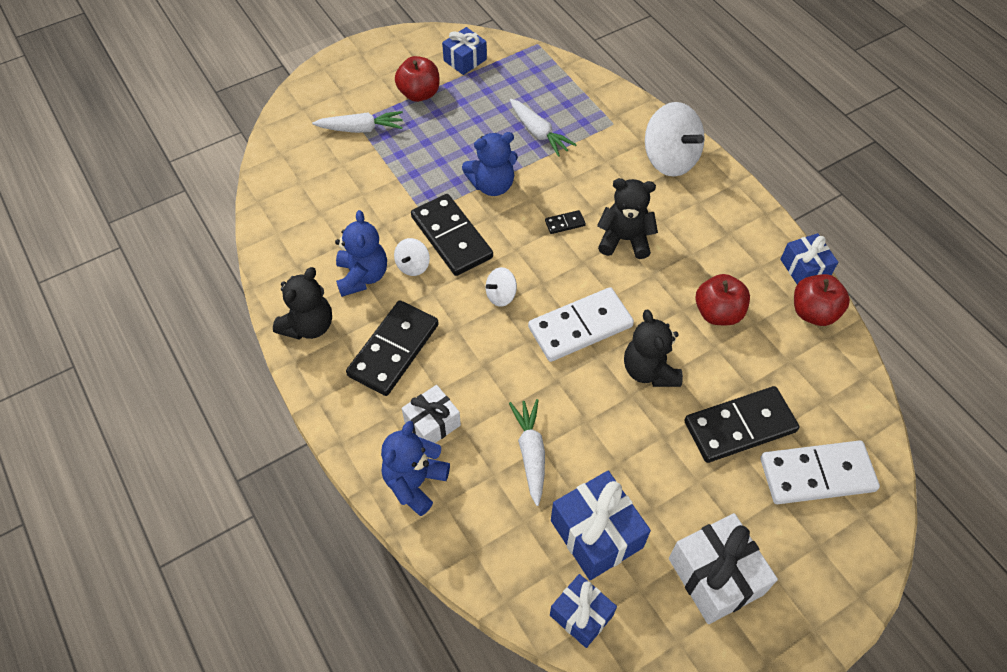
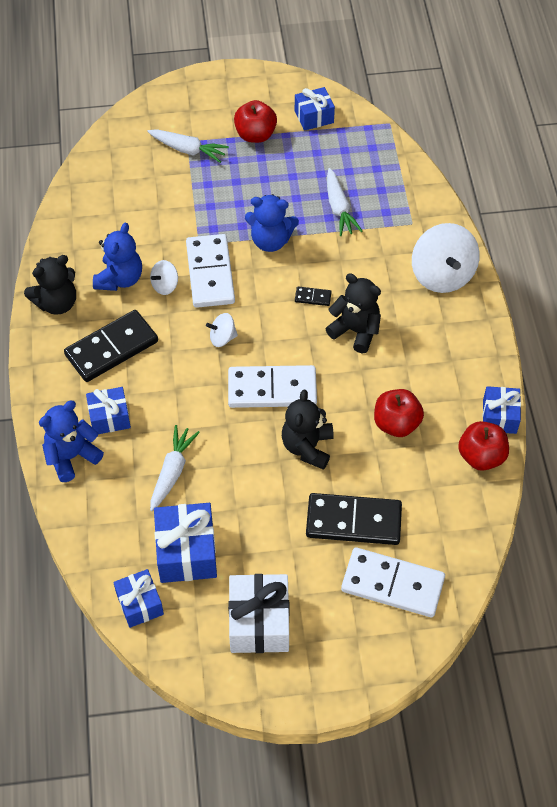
camera: 25 degrees right, 0 degrees up
white gift [402,385,461,443] -> blue gift [86,387,131,434]
black domino [411,194,493,276] -> white domino [186,234,235,308]

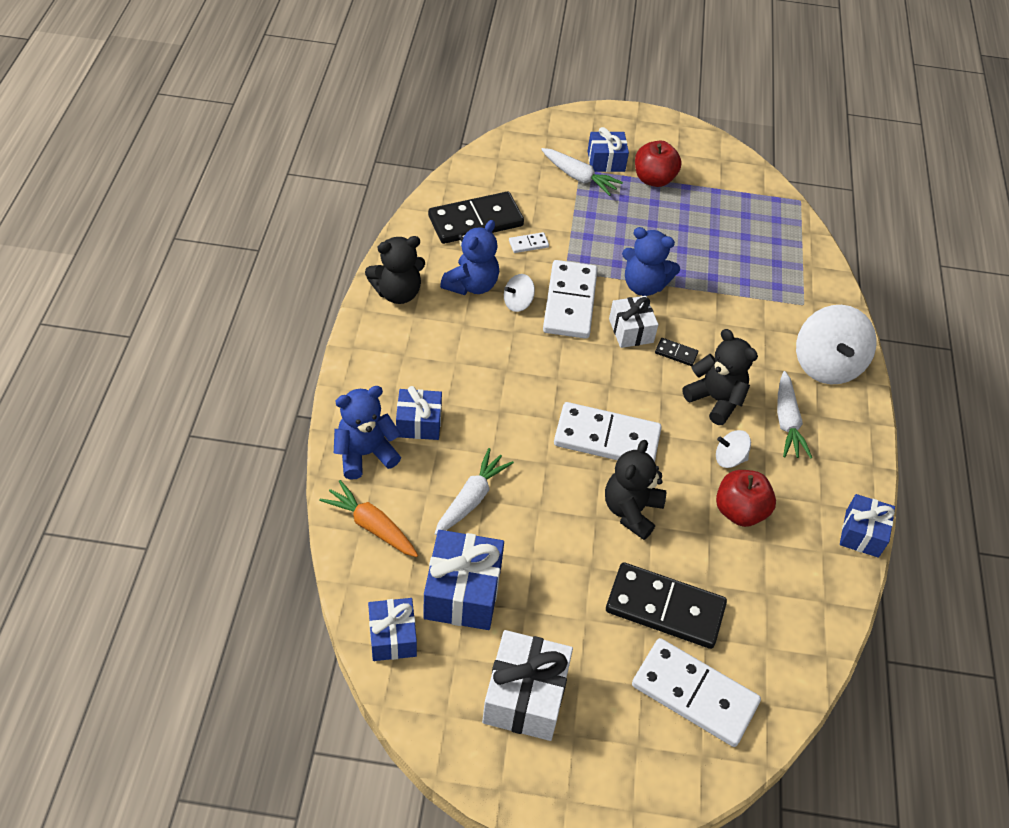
camera: 10 degrees right, 5 degrees down
black domino [64,310,158,382] -> black domino moved to [428,191,524,244]
white spinning top [206,313,238,347] -> white spinning top moved to [716,430,751,468]
blue gift [295,87,335,131] -> blue gift moved to [588,127,629,172]
white carrot [327,168,363,236] -> white carrot moved to [777,371,812,459]
red apple [458,421,509,471] -> none
none -> orange carrot [319,480,418,557]
none -> white domino [509,232,549,253]
none -> white gift [609,296,658,348]

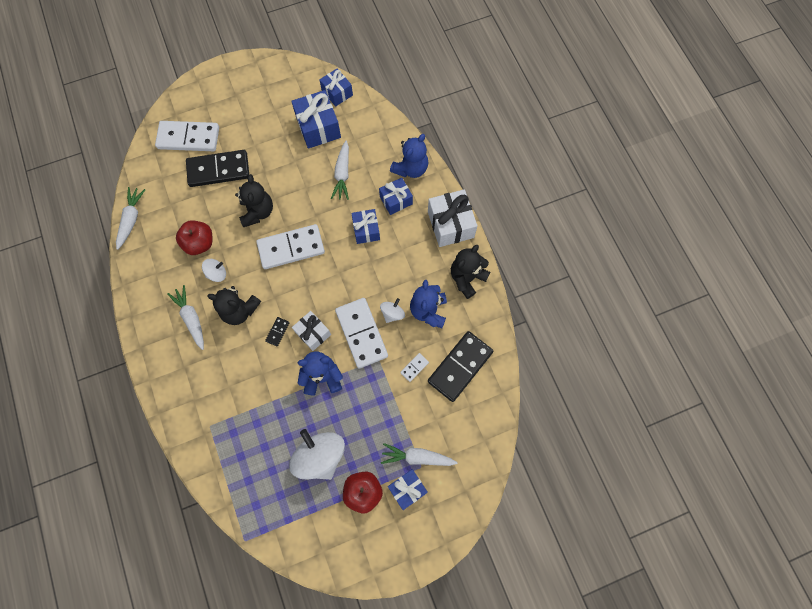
camera: 155 degrees right, 20 degrees up
orange carrot [319,480,418,557] -> none
white gift [482,630,573,741] -> white gift moved to [428,189,478,247]
black domino [655,338,698,366] -> black domino turned 60 degrees counterclockwise [265,317,290,346]
white spinning top [796,305,877,384] -> white spinning top moved to [289,429,345,480]
blue gift [840,494,895,558] -> blue gift moved to [351,209,380,244]
none -> white carrot [116,187,145,250]

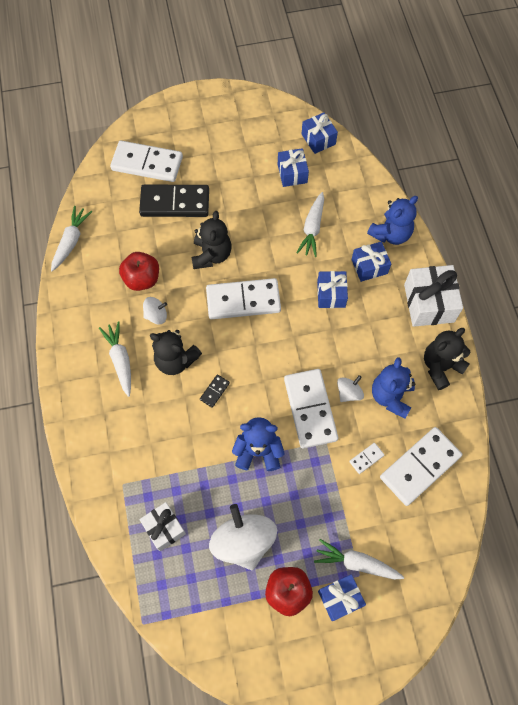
camera: 10 degrees right, 5 degrees down
blue gift [291,90,341,148] -> blue gift [278,148,309,187], size x0.64
white gift [292,311,331,351] -> white gift moved to [139,502,186,551]
black domino [428,331,493,402] -> white domino [380,427,462,506]

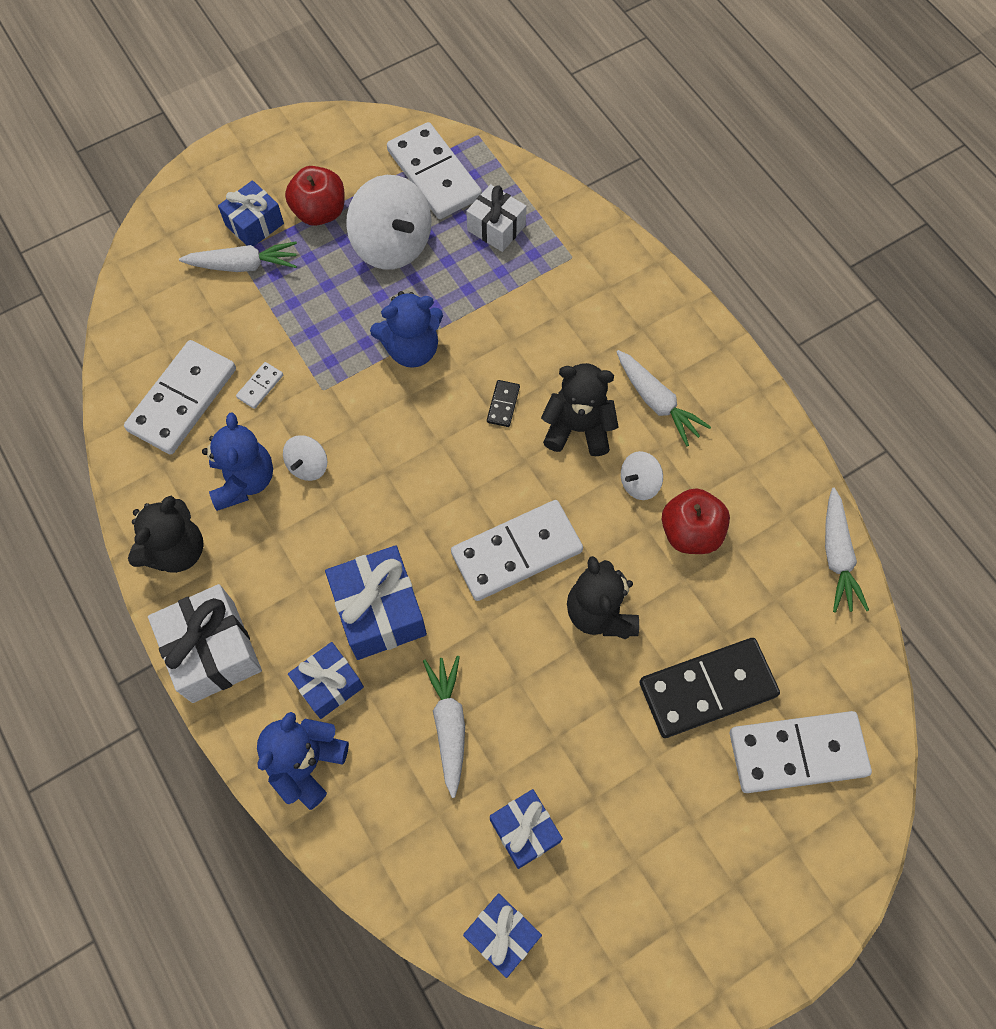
camera: 160 degrees right, 0 degrees up
white domino [284,369,338,449] -> white domino moved to [387,122,482,219]
blue gift [317,271,348,308] -> blue gift [325,545,427,660], size x1.57

